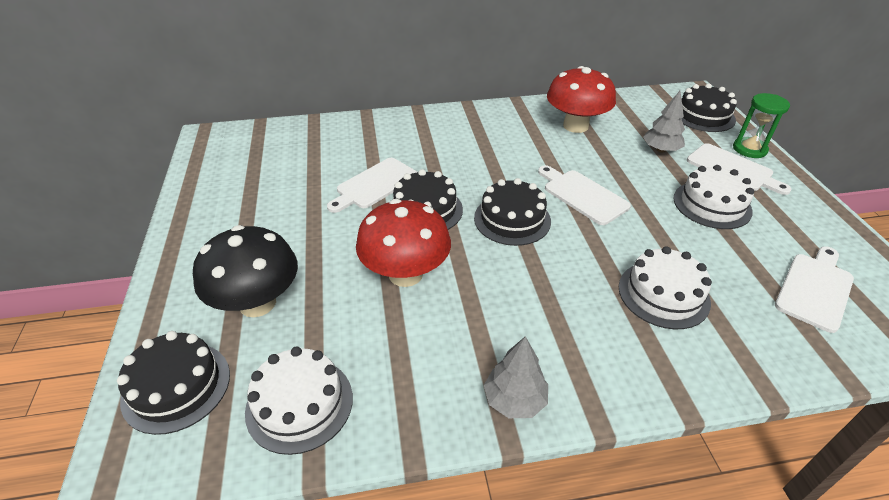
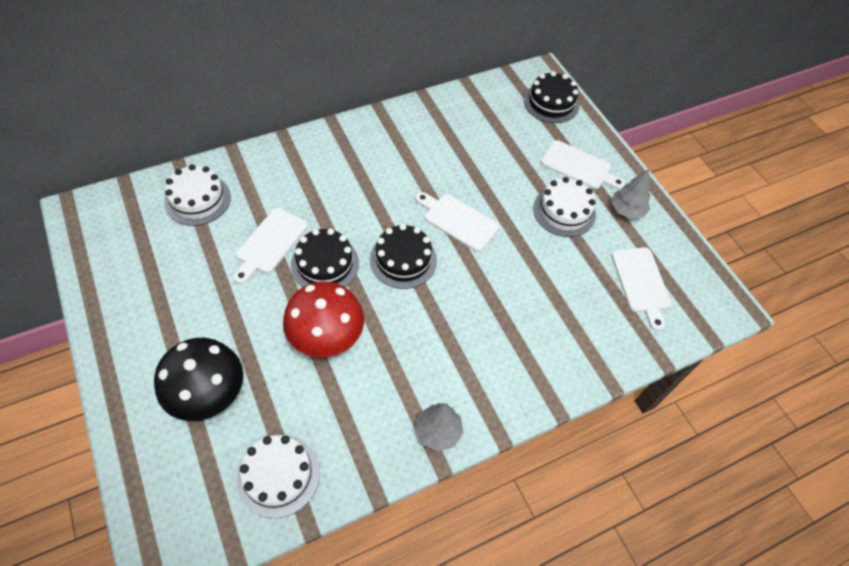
camera: 20 degrees left, 15 degrees up
black cake [117,331,230,435] -> none
red mushroom [547,66,616,133] -> none
white cake [618,246,712,329] -> white cake moved to [164,164,231,226]
grey tree [643,91,685,153] -> grey tree moved to [612,169,651,219]
green hourglass [733,93,790,158] -> none
white cutting board [775,246,854,333] -> white cutting board turned 150 degrees clockwise [611,247,671,331]

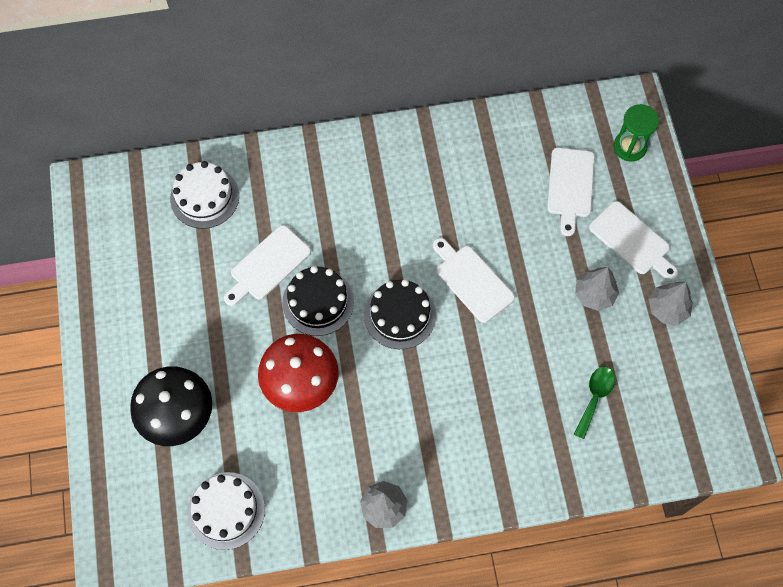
camera: 20 degrees right, 10 degrees up
black cake [524,71,579,123] -> green hourglass [613,104,659,162]
white cake [533,177,596,237] -> grey tree [575,267,619,311]
white cutting board [611,247,671,331] -> white cutting board moved to [547,148,595,236]
none -> green spoon [574,366,615,439]

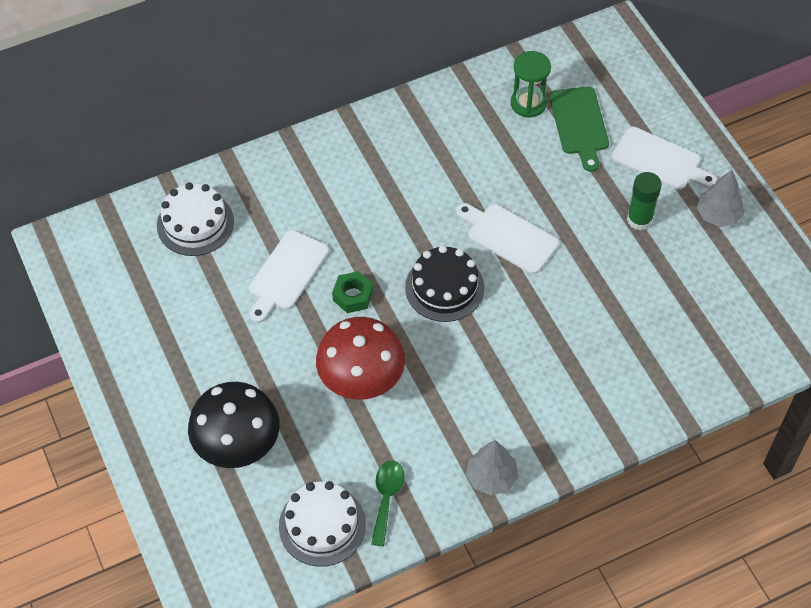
camera: 15 degrees left, 10 degrees down
black cake [282,266,354,336] -> green nut [332,271,373,313]
white cutting board [547,148,595,236] -> green cutting board [550,86,609,172]
green spoon [574,366,615,439] -> green spoon moved to [371,461,404,546]
grey tree [575,267,619,311] -> green glue stick [627,172,662,230]
green hourglass [613,104,659,162] -> green hourglass moved to [511,51,551,118]

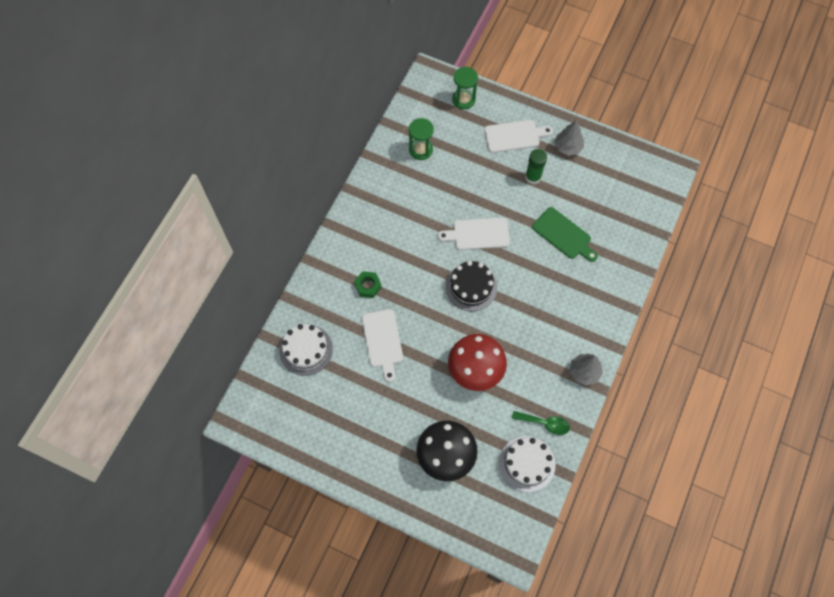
camera: 40 degrees left, 10 degrees up
green nut [332,271,373,313] -> green nut moved to [354,271,382,298]
green spoon [371,461,404,546] -> green spoon turned 135 degrees clockwise [512,411,570,435]
green cutting board [550,86,609,172] -> green cutting board moved to [532,207,598,262]
none -> green hourglass [452,67,478,109]

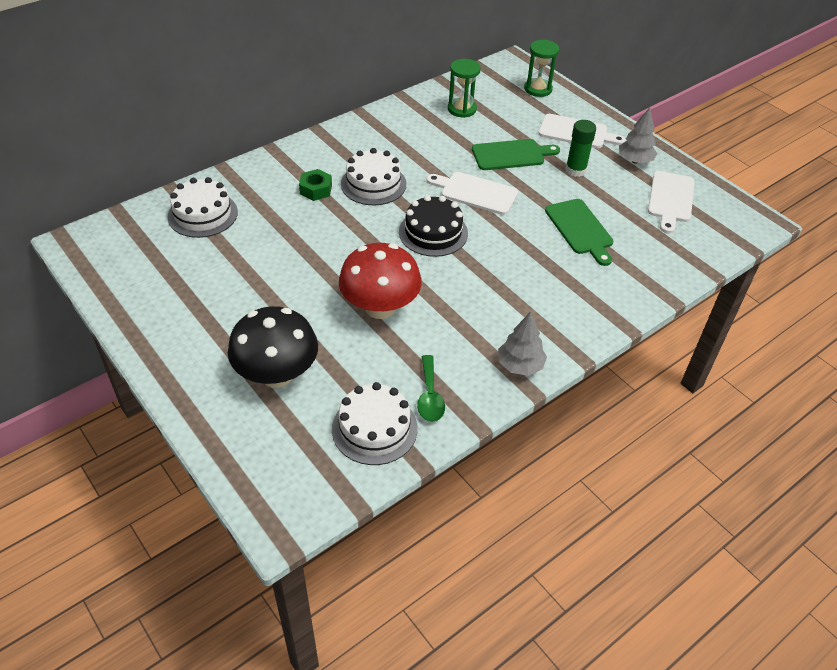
camera: 25 degrees right, 20 degrees down
white cutting board [362,309,403,382] -> white cutting board moved to [648,171,695,233]
green spoon [512,411,570,435] -> green spoon turned 45 degrees clockwise [417,355,445,422]
none -> white cake [341,148,406,205]
none -> green cutting board [472,139,560,170]

